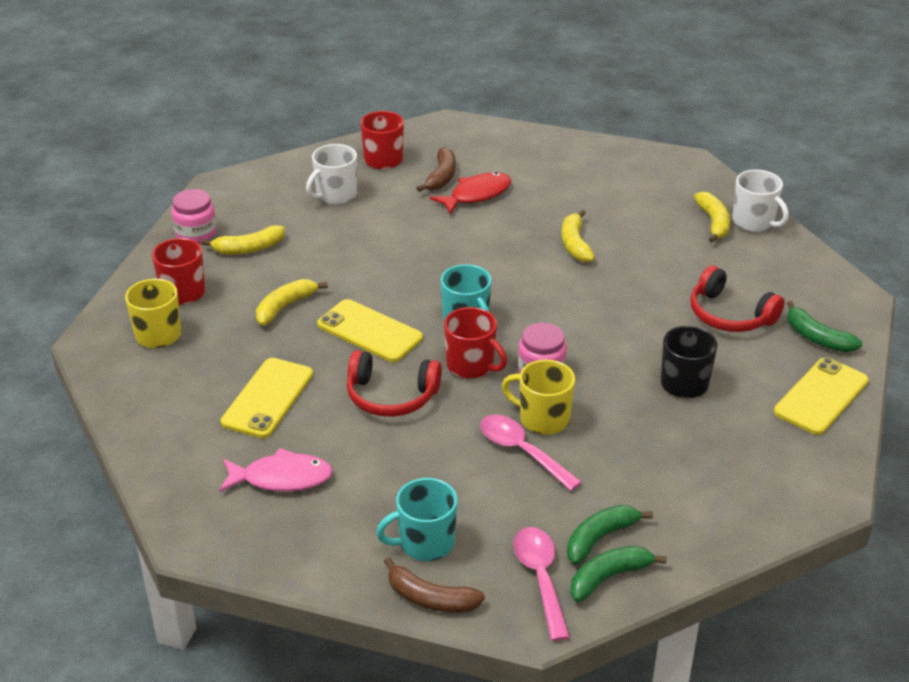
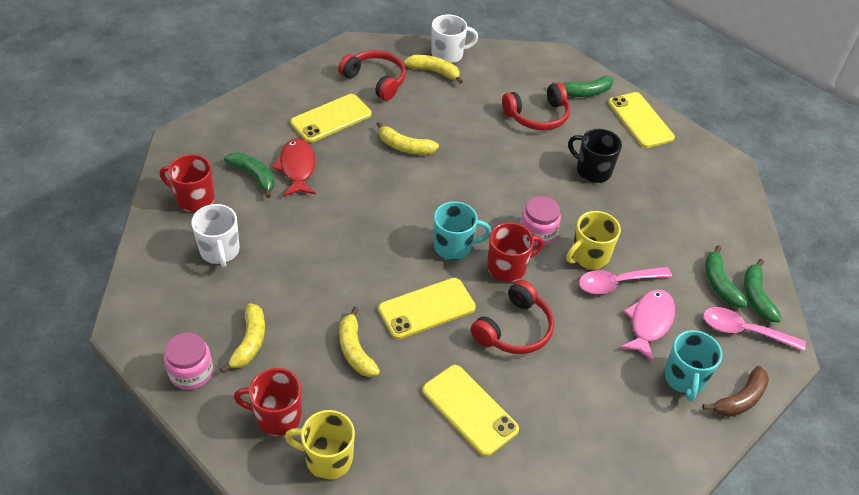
camera: 65 degrees left, 10 degrees up
pink fish [219,448,333,492] -> pink fish moved to [620,289,675,362]
brown banana [416,147,456,192] -> green banana [224,152,275,198]
none -> yellow phone [290,94,372,143]
none -> red headphones [338,50,406,101]

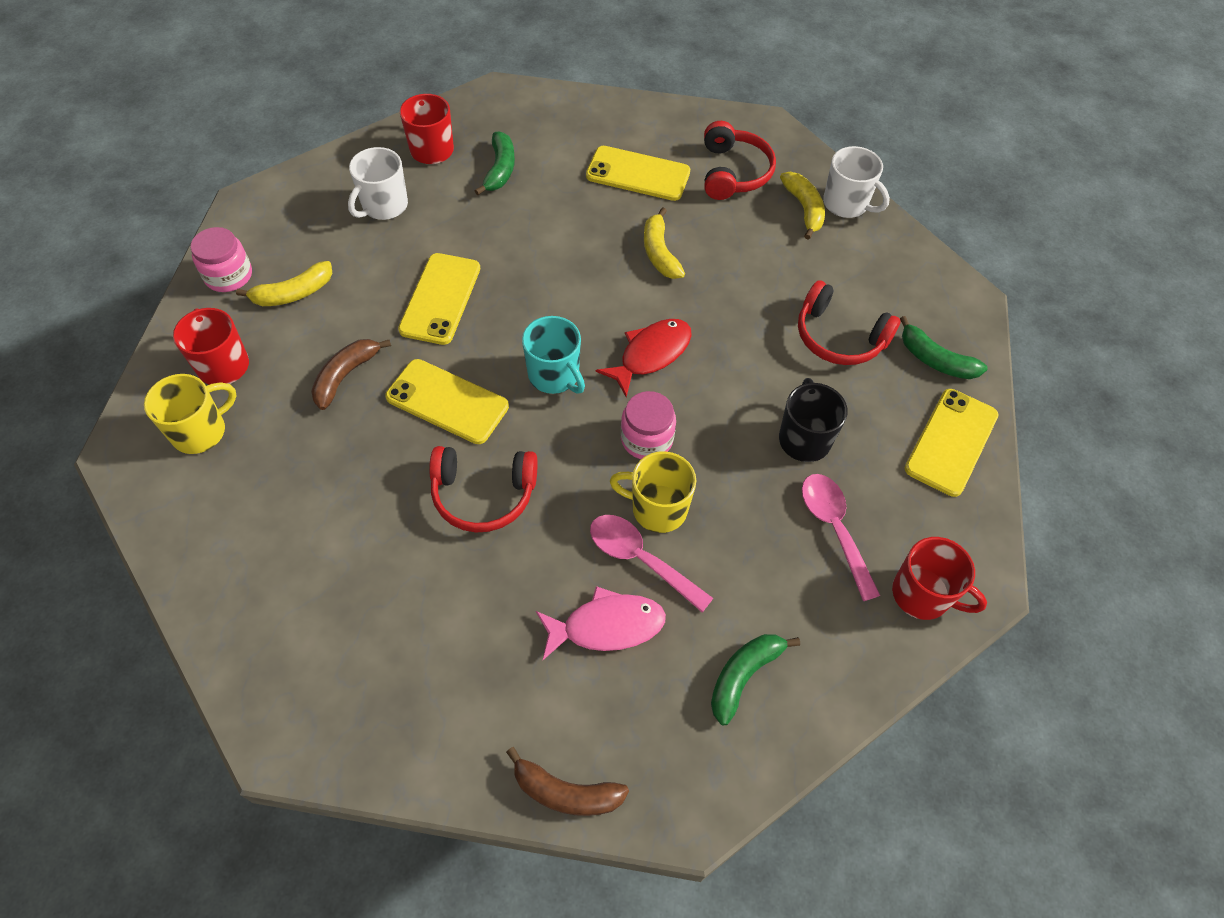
camera: 55 degrees right, 10 degrees up
red fish [272,138,316,196] -> red fish moved to [596,319,692,397]
yellow mug [285,410,355,480] -> yellow mug turned 75 degrees clockwise [144,374,237,454]
yellow banana [339,307,380,377] -> brown banana [311,339,391,410]
yellow phone [422,365,519,457] -> yellow phone moved to [398,253,480,345]
red mug [487,222,544,282] -> red mug moved to [892,537,987,620]
turquoise mug [664,330,722,402] -> none
pink spoon [703,307,806,351] -> pink spoon moved to [802,474,880,601]
green banana [744,259,782,322] -> none

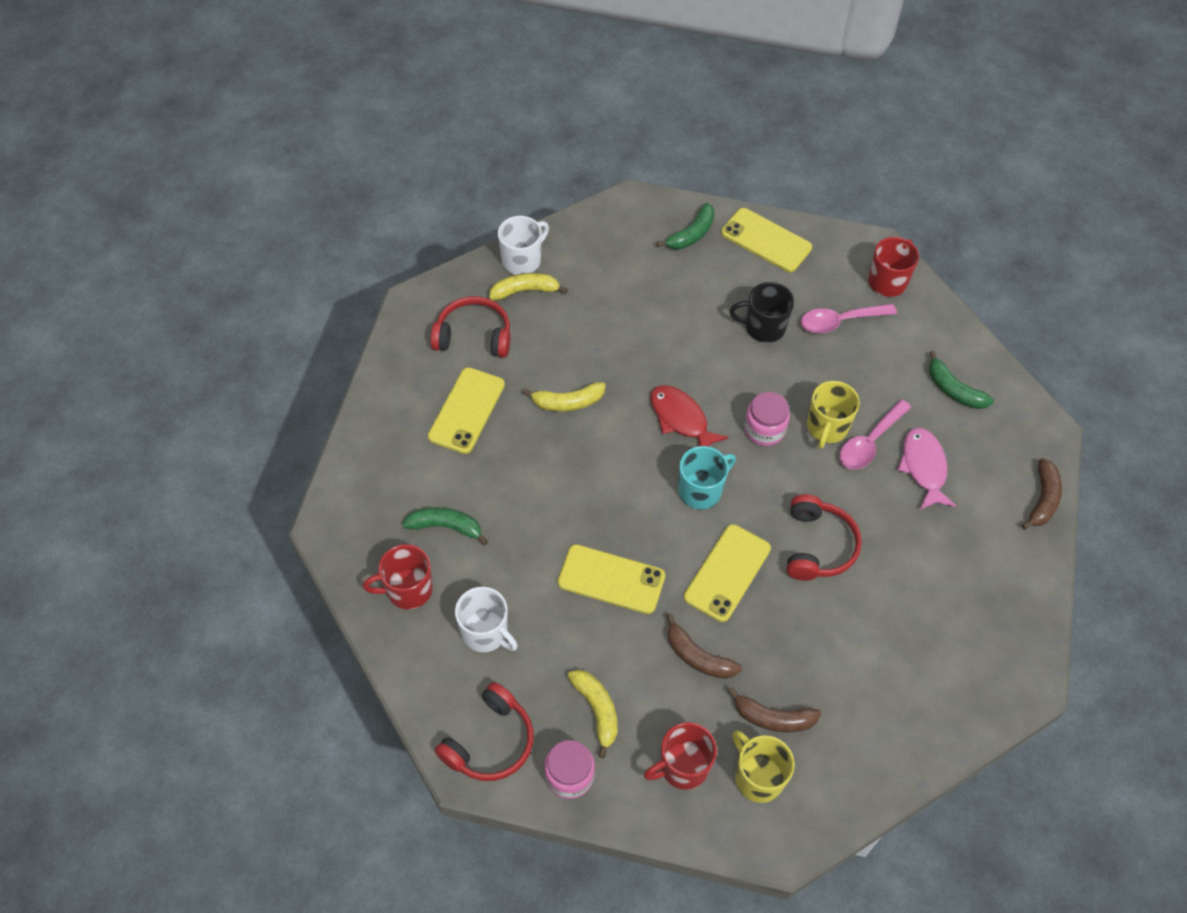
camera: 85 degrees left, 0 degrees up
red headphones [798,280,901,365] -> red headphones moved to [435,682,534,781]
none -> brown banana [727,687,821,732]

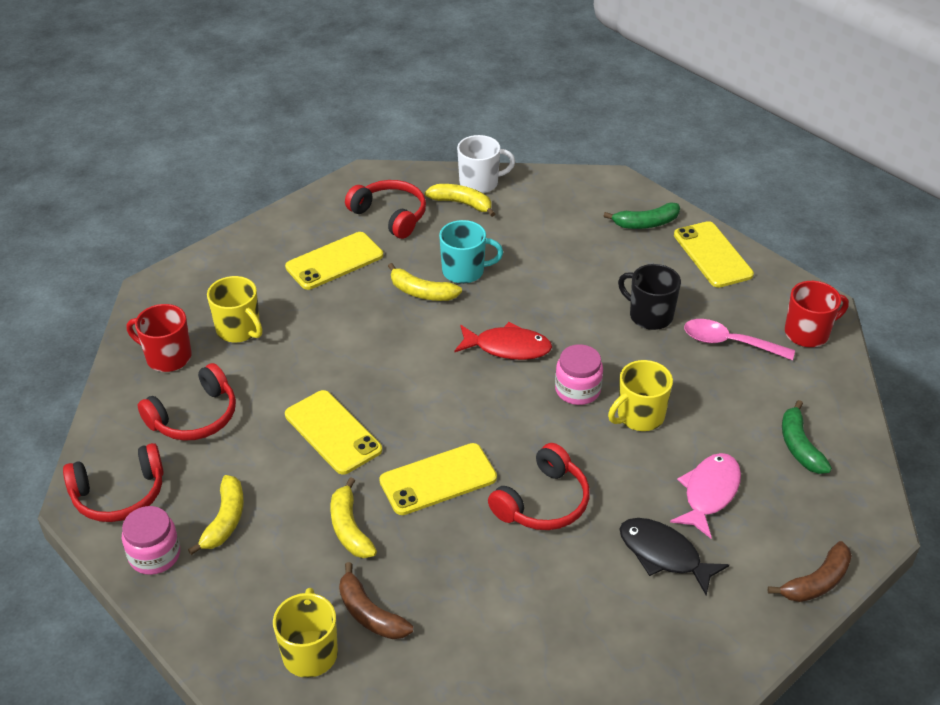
camera: 35 degrees right, 15 degrees down
green banana [402,507,488,546] -> yellow mug [207,276,263,343]
white mug [455,587,518,652] -> red headphones [138,363,236,441]
red mug [644,722,717,790] -> none
red fish [650,385,729,447] -> red fish turned 105 degrees clockwise [454,322,552,360]
brown banana [667,613,742,679] -> yellow banana [330,477,377,558]
turquoise mug [678,446,736,510] -> turquoise mug moved to [439,220,503,284]
pink spoon [839,399,912,470] -> none
none -> black fish [620,518,729,595]

